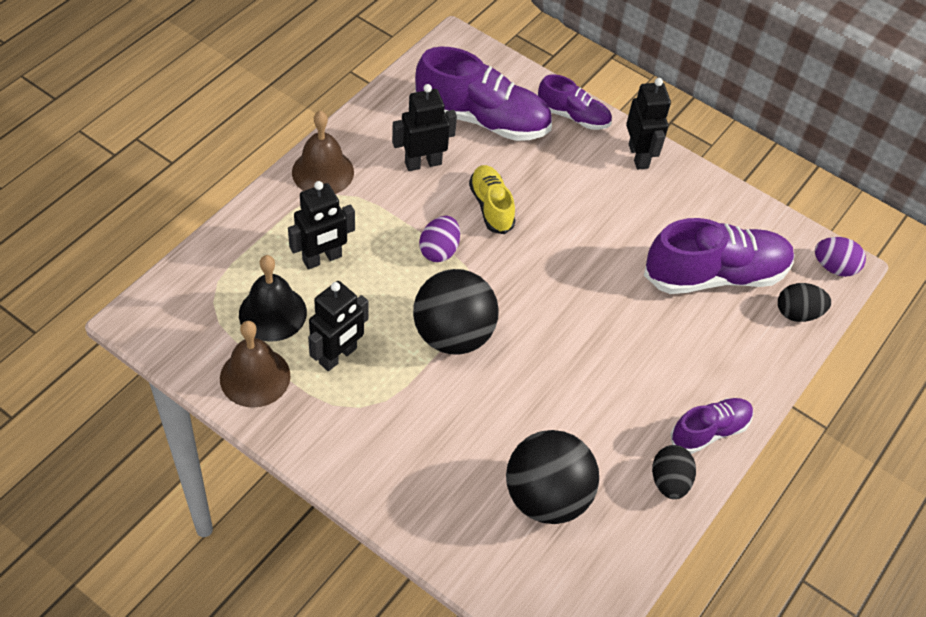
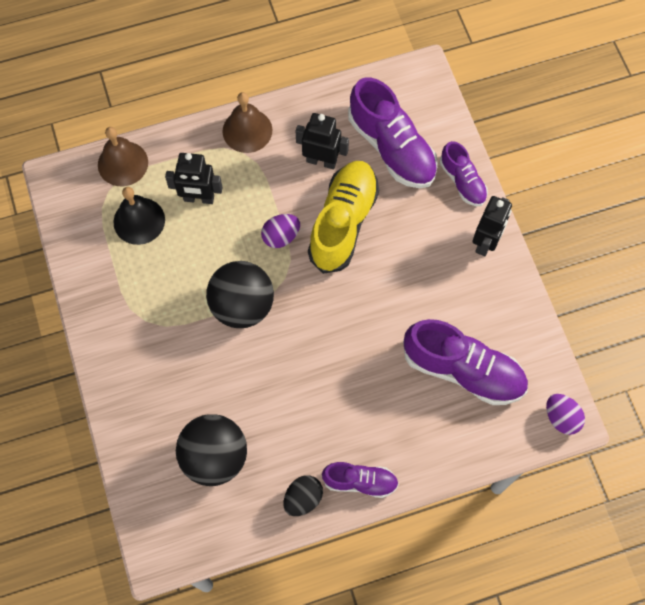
camera: 40 degrees right, 15 degrees up
brown bell [220,321,291,408] -> brown bell moved to [98,127,148,186]
black robot [308,281,368,371] -> none
yellow shoe [469,165,515,234] -> yellow shoe [308,161,379,274], size x1.77
black egg [778,283,831,322] -> none

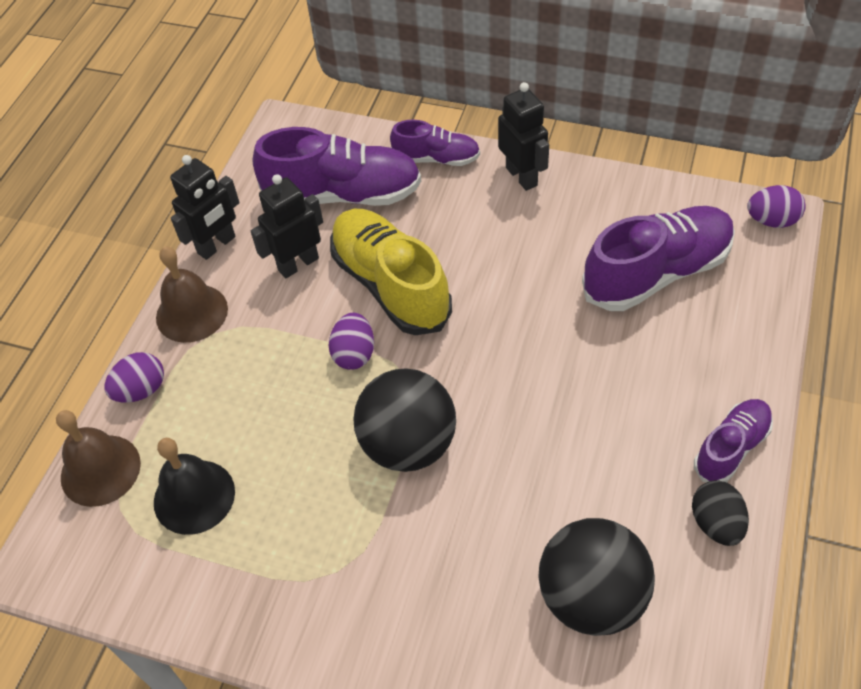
camera: 50 degrees left, 15 degrees down
black robot [165,153,223,204] -> black robot moved to [170,155,239,260]
none -> purple egg [104,352,164,403]

